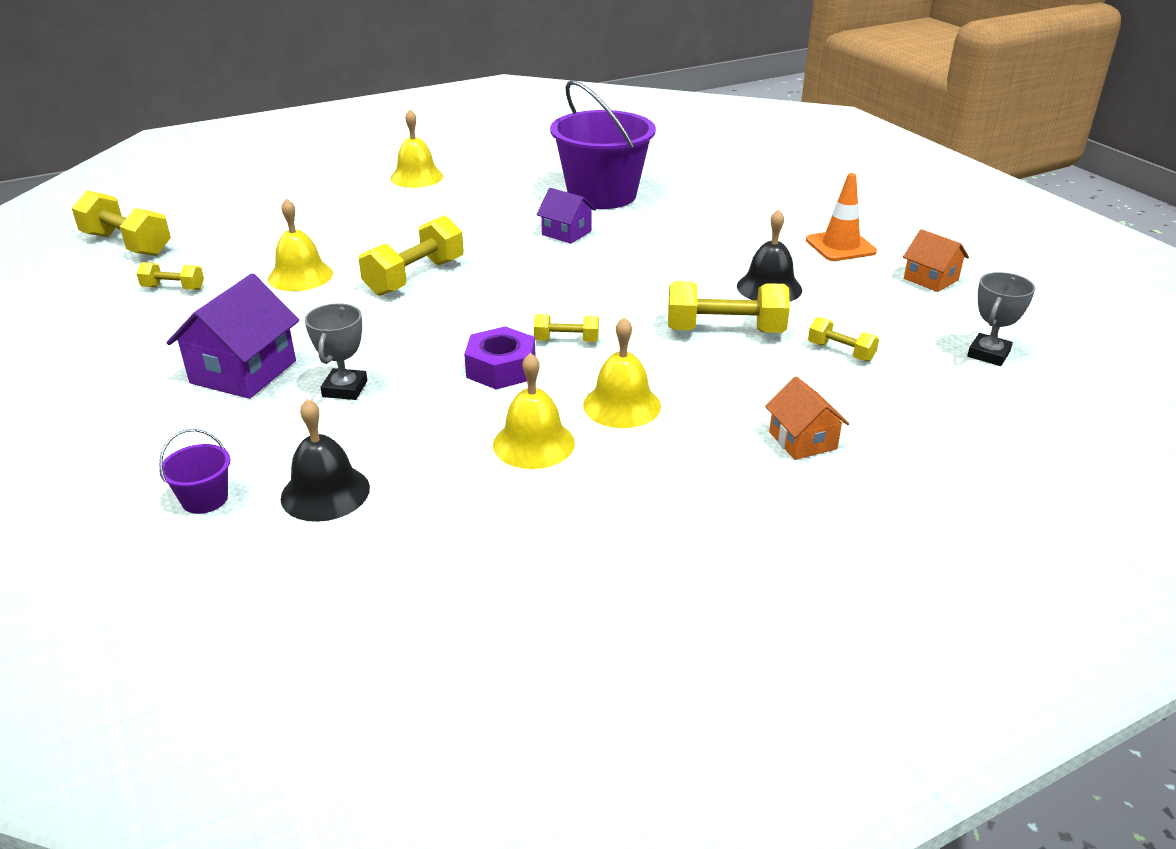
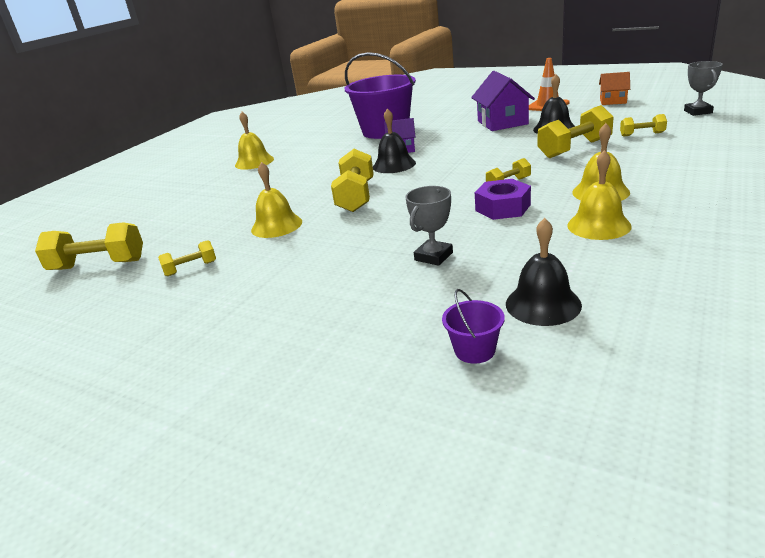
camera: 30 degrees left, 5 degrees down
purple house [167,274,299,399] -> purple house moved to [471,71,535,131]
grey trophy [305,303,367,400] -> grey trophy turned 60 degrees clockwise [406,186,453,266]
orange house [765,376,849,460] -> none
none -> black bell [373,109,416,173]

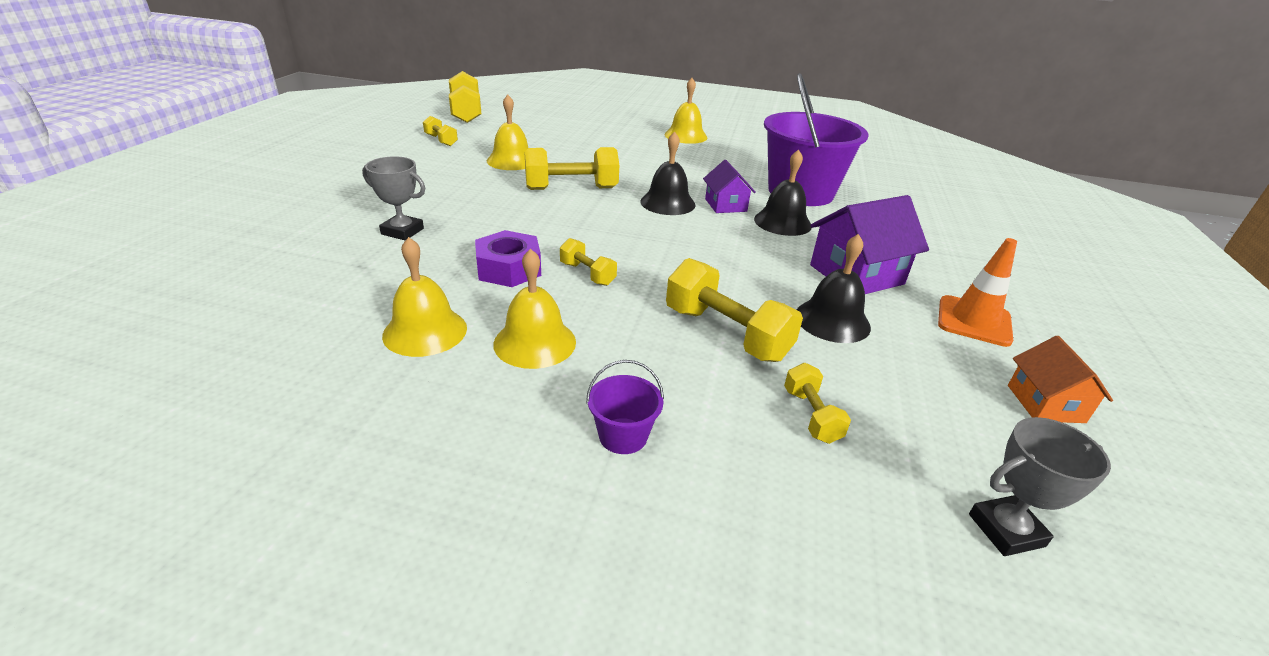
camera: 70 degrees right, 5 degrees up
purple bucket [442,289,505,364] -> purple bucket moved to [586,360,664,454]
black bell [506,218,582,326] -> black bell moved to [754,149,812,236]

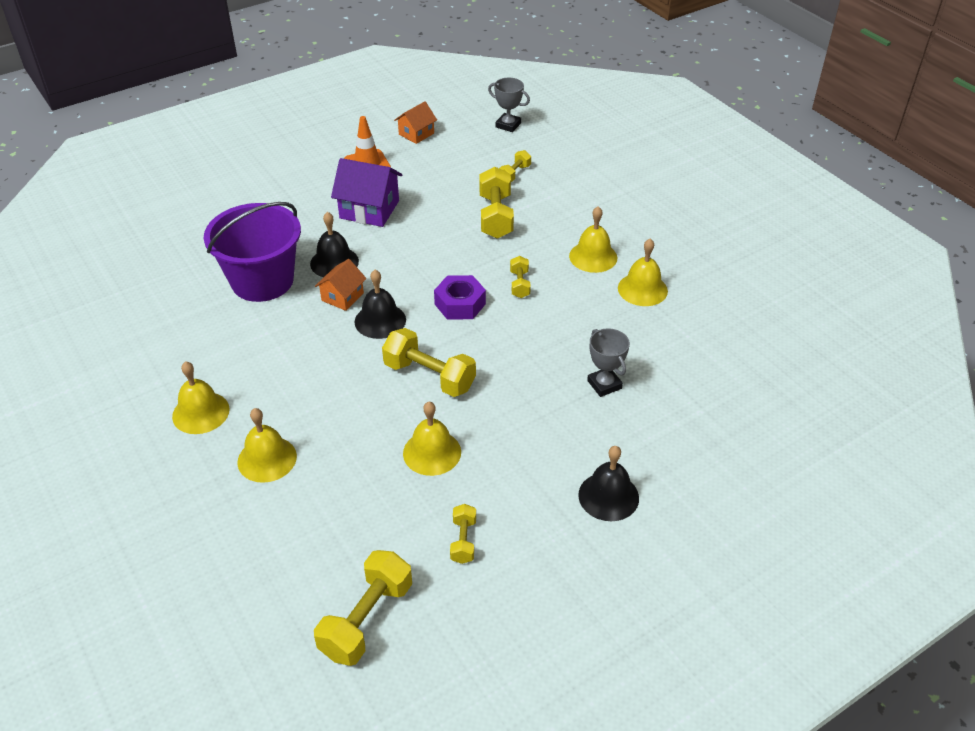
camera: 135 degrees left, 10 degrees up
purple nut [475,230,541,287] -> purple nut moved to [434,275,486,320]
purple bucket [586,360,664,454] -> none
purple house [703,160,756,213] -> orange house [315,259,367,311]
black bell [797,234,871,343] -> black bell moved to [578,446,639,521]
none -> yellow bell [238,408,297,483]

